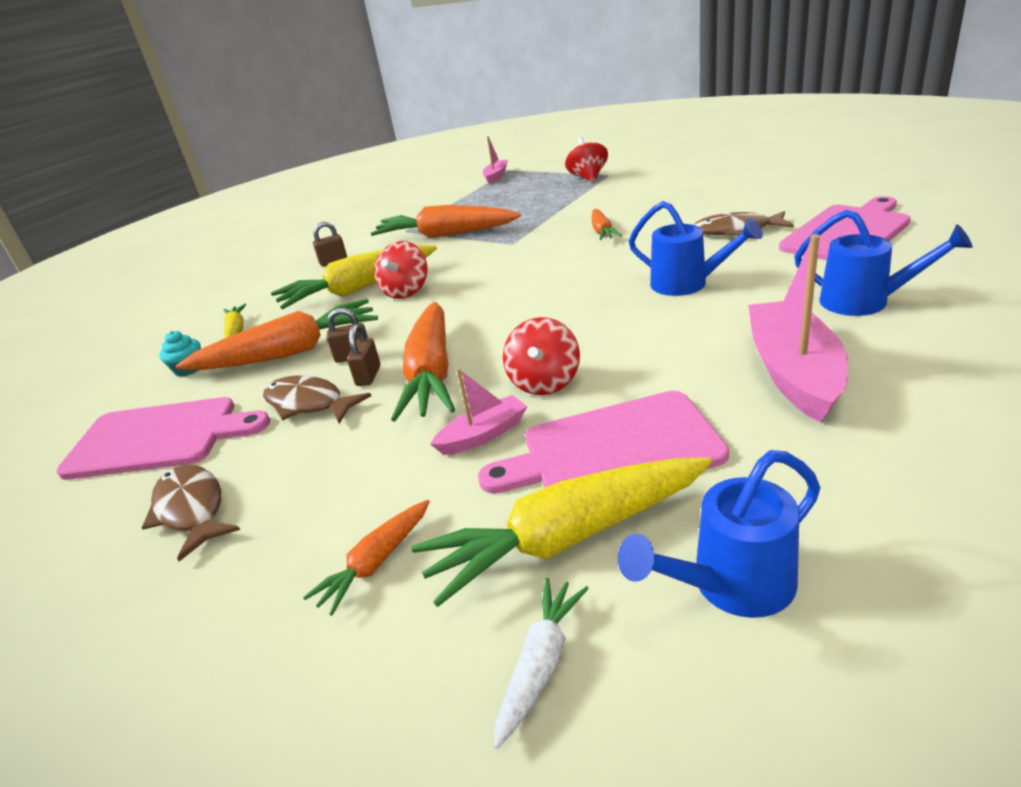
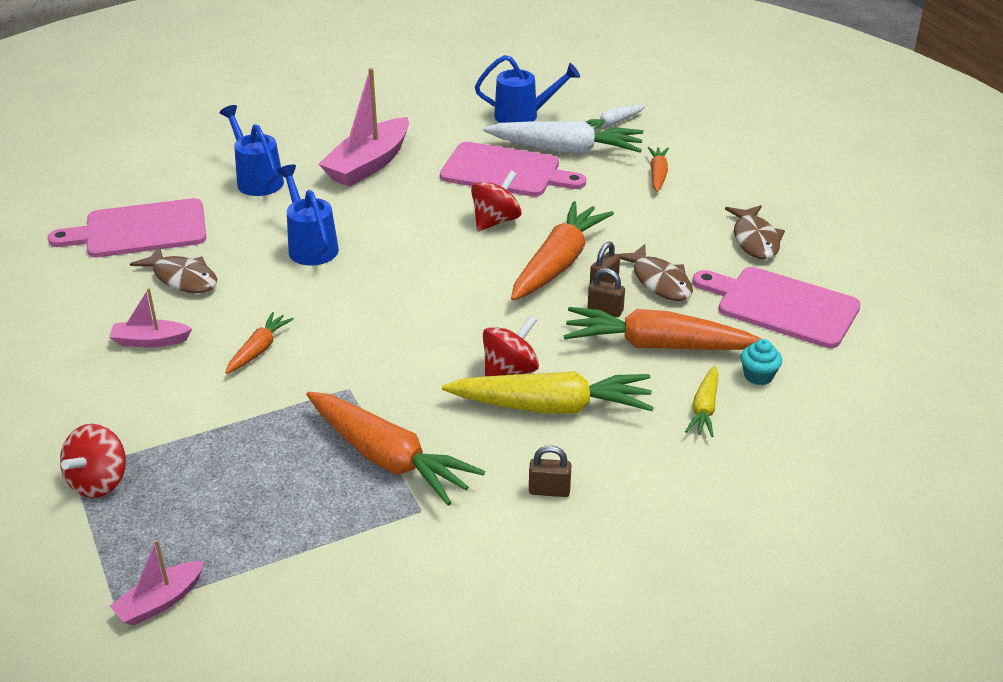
camera: 155 degrees left, 5 degrees up
orange carrot [303,500,430,616] -> orange carrot turned 60 degrees counterclockwise [648,147,669,192]
yellow carrot [411,457,712,607] -> white carrot [483,122,644,154]
pink boat [430,368,527,455] -> pink boat moved to [109,288,192,347]

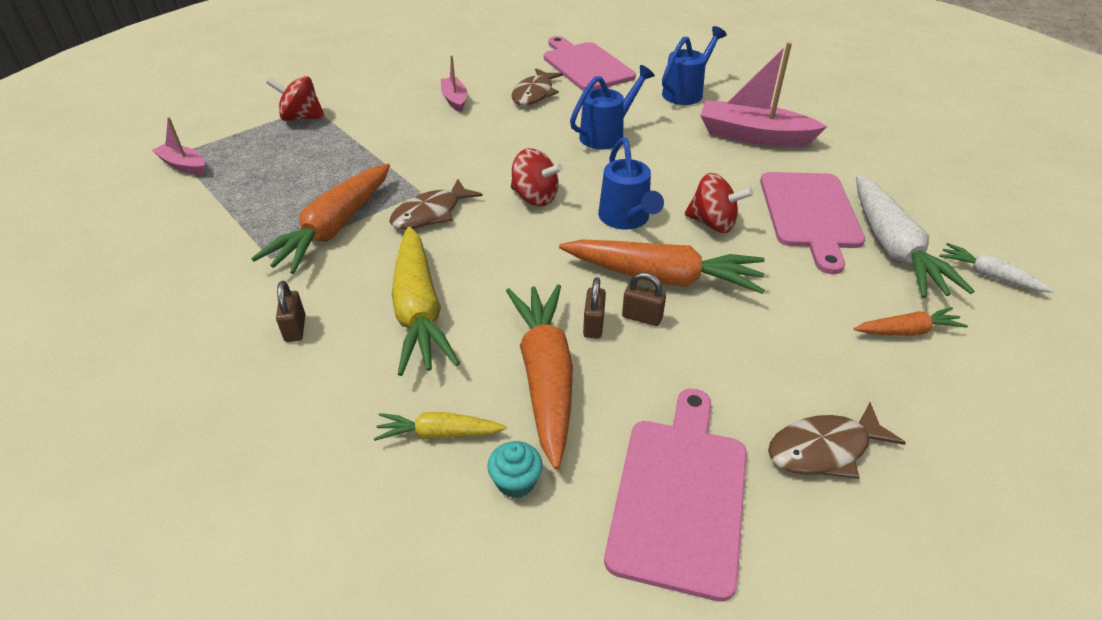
camera: 75 degrees right, 5 degrees up
orange carrot [225,312,294,374] -> none
blue watering can [475,55,580,123] -> blue watering can moved to [598,138,664,230]
red spinning top [483,315,539,376] -> red spinning top moved to [511,148,563,206]
brown fish [616,244,693,301] -> brown fish moved to [389,179,483,229]

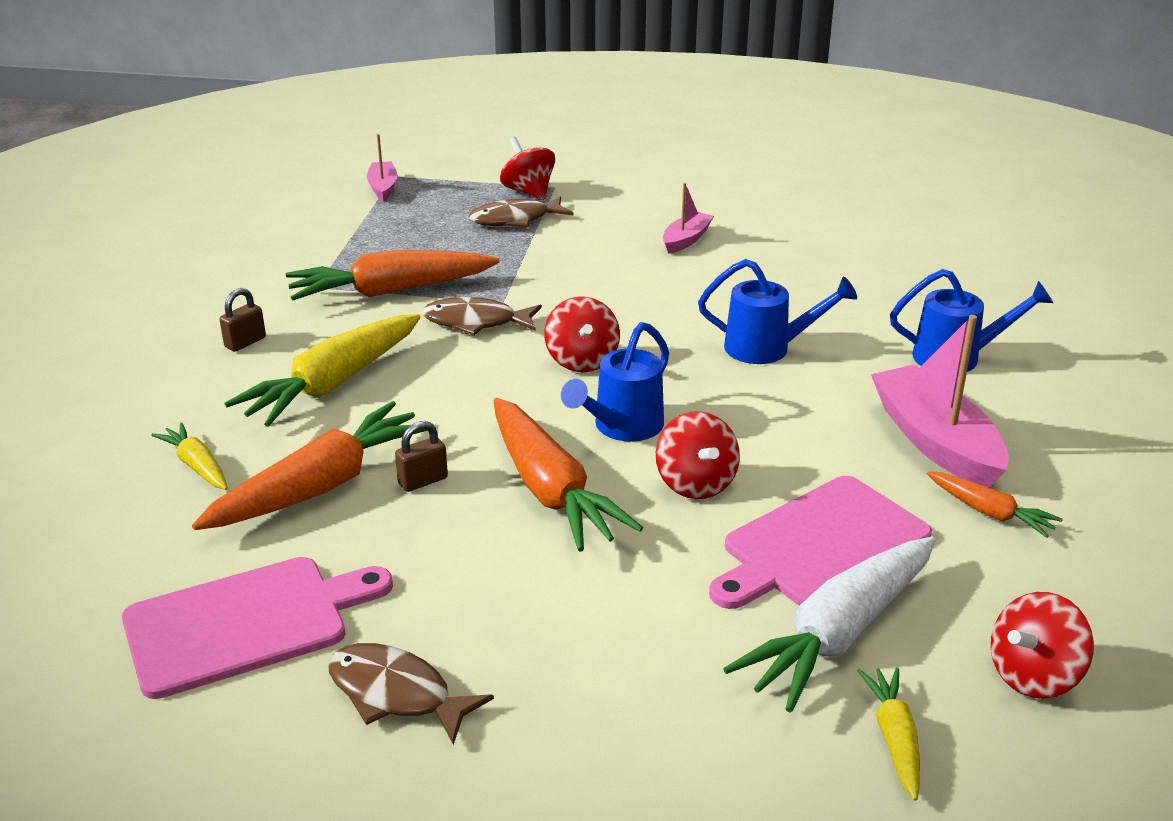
camera: 50 degrees right, 10 degrees down
turquoise cupcake [487,441,543,498] -> none
brown fish [511,68,563,105] -> brown fish moved to [469,196,574,227]
pink cutting board [544,36,636,91] -> none
brown padlock [622,272,666,326] -> none
orange carrot [854,307,968,336] -> orange carrot moved to [926,471,1063,538]
white carrot [939,243,1054,293] -> yellow carrot [857,668,920,801]
none -> red spinning top [991,592,1094,699]

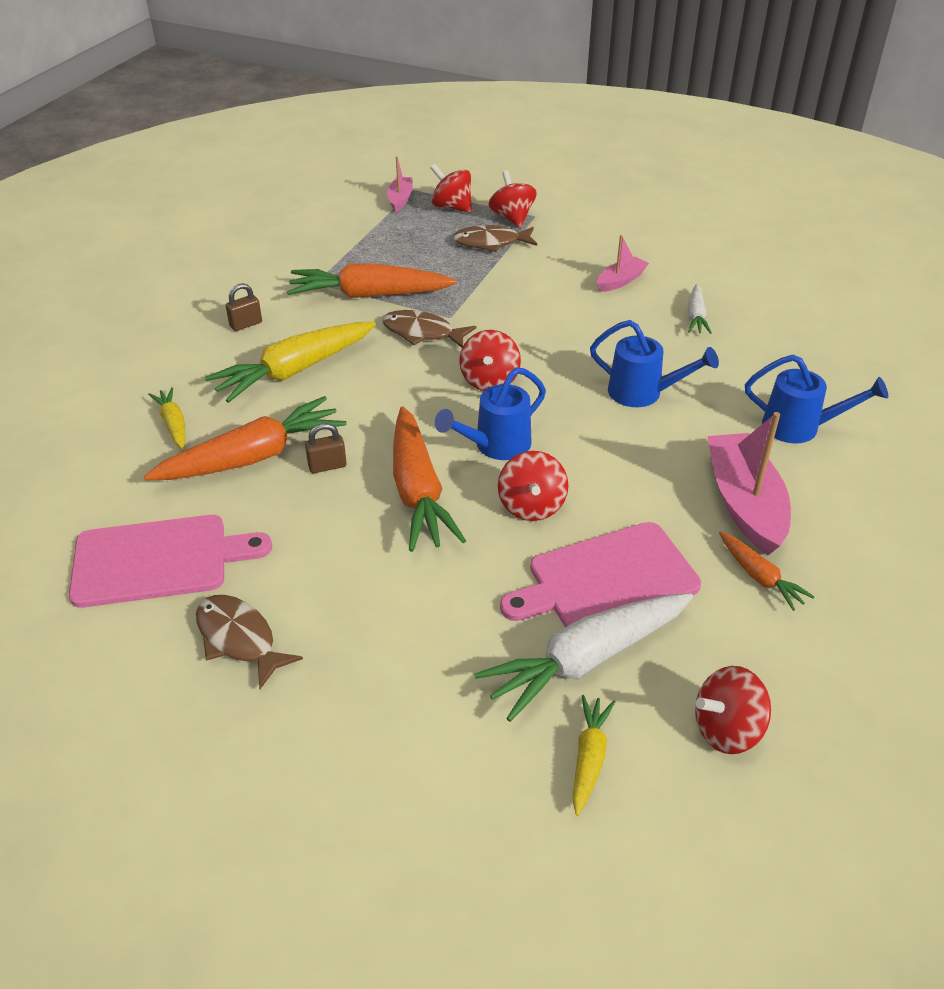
camera: 15 degrees right, 10 degrees up
none -> red spinning top [430,164,472,213]
none -> white carrot [688,284,712,334]

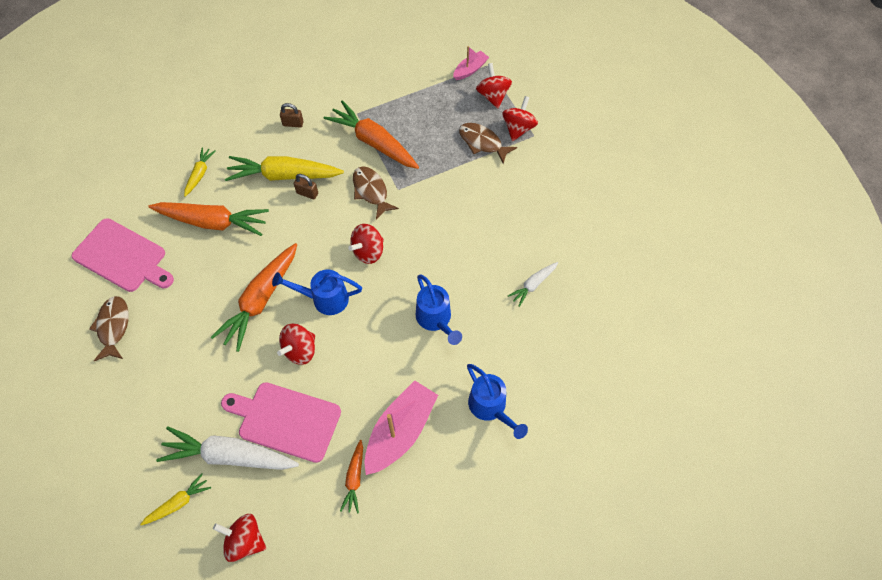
camera: 40 degrees right, 20 degrees up
brown padlock [305,423,346,473] -> brown padlock moved to [294,174,318,199]
pink boat [597,235,649,292] -> none

